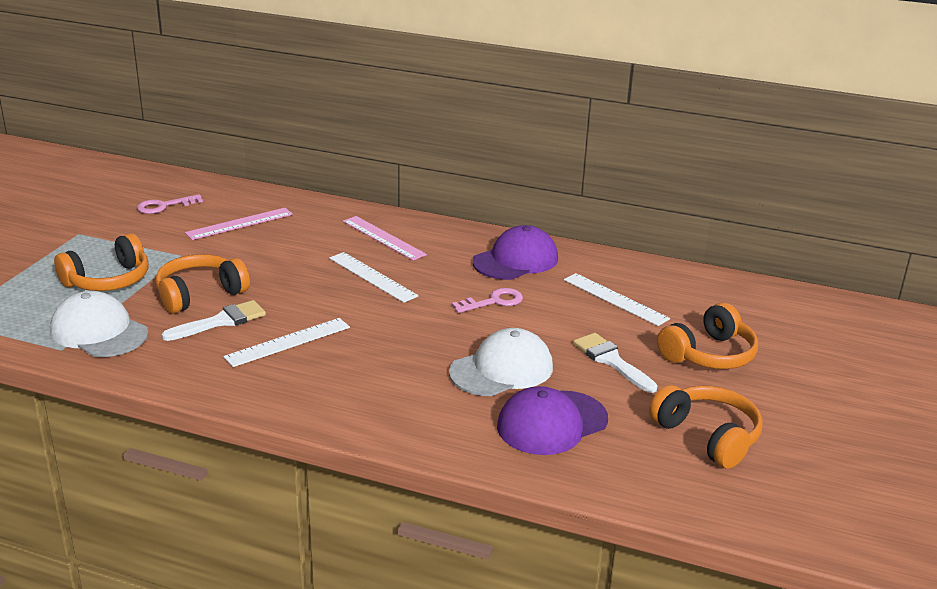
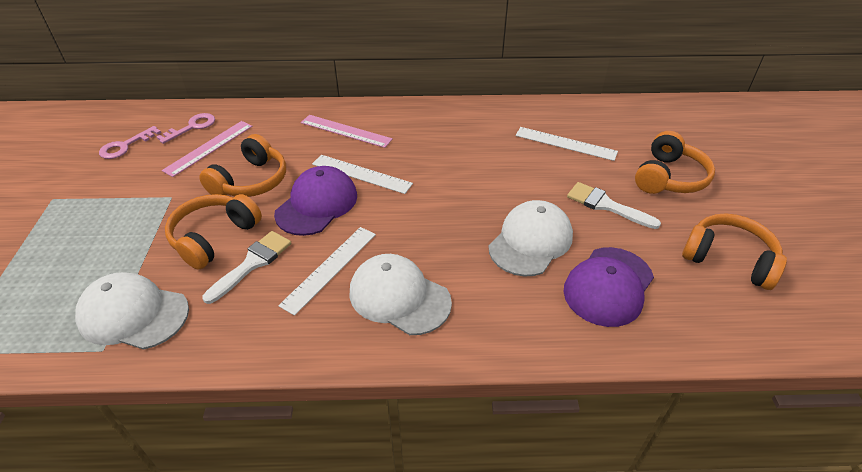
camera: 20 degrees left, 15 degrees up
orange headphones [54,233,149,291] -> orange headphones moved to [199,134,286,197]
pink key [452,288,523,313] -> pink key moved to [156,113,215,144]
purple cap [473,225,558,280] -> purple cap moved to [274,166,357,236]
none -> white cap [349,254,452,335]

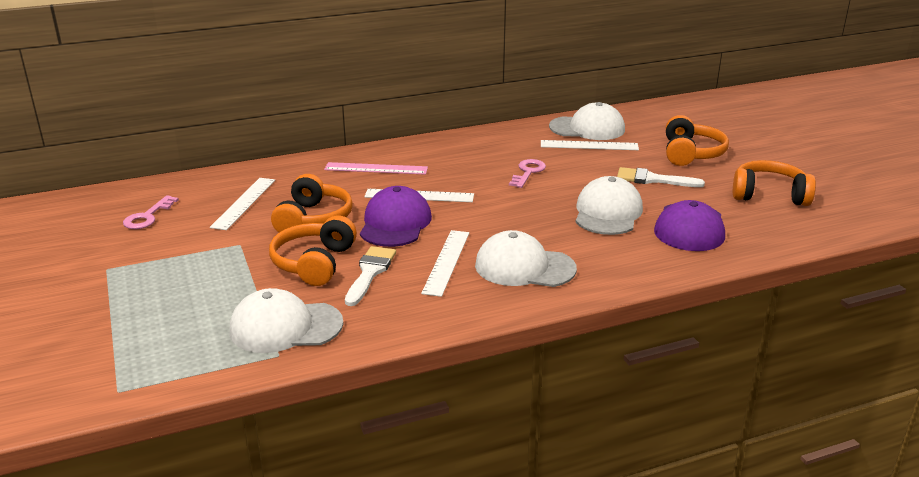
camera: 20 degrees left, 15 degrees down
pink key [156,113,215,144] -> pink key moved to [509,159,546,188]
pink ruler [162,121,252,177] -> white ruler [210,178,275,230]
none -> white cap [549,102,625,140]

